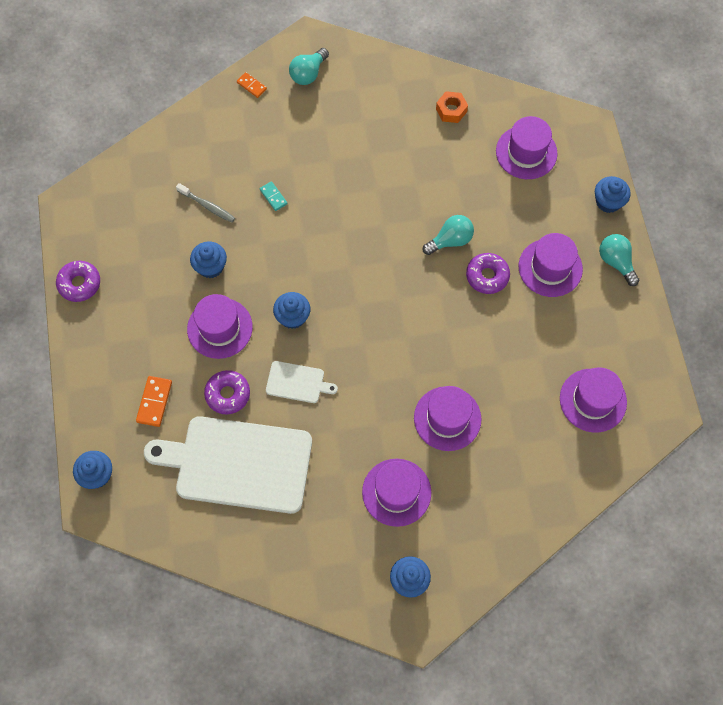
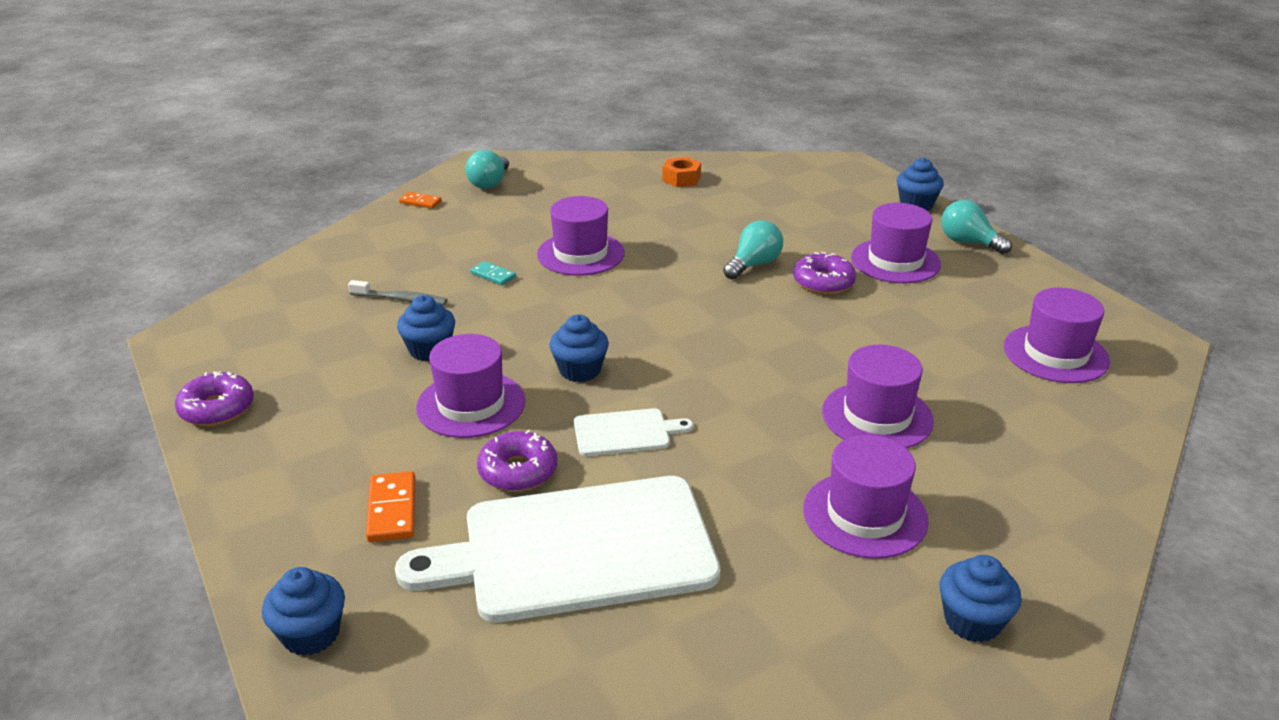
camera: 20 degrees left, 35 degrees down
purple hat [496,116,558,179] -> purple hat moved to [537,196,624,276]

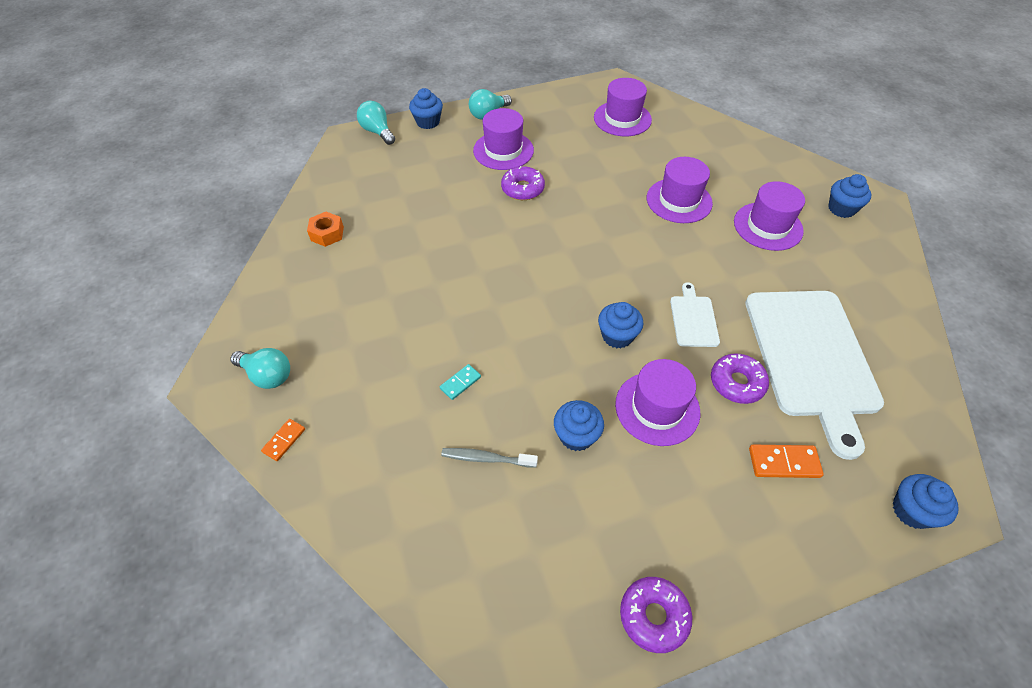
camera: 80 degrees left, 20 degrees up
grey toothbrush [348,280,447,305] -> grey toothbrush turned 105 degrees counterclockwise [441,448,538,468]
purple hat [537,196,624,276] -> none
turquoise light bulb [723,220,783,280] -> turquoise light bulb moved to [357,101,395,145]

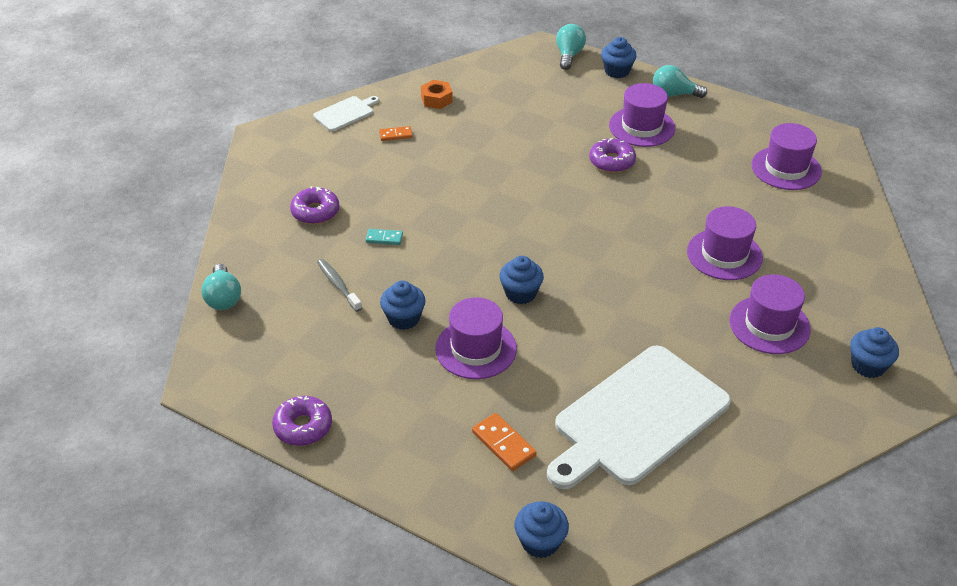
camera: 50 degrees right, 10 degrees down
turquoise light bulb [230,348,290,389] -> turquoise light bulb moved to [201,264,241,310]
orange domino [261,419,305,461] -> orange domino moved to [379,126,413,141]
white cutting board [670,282,720,347] -> white cutting board moved to [313,96,379,131]
purple donut [711,353,769,404] -> purple donut moved to [290,186,340,224]

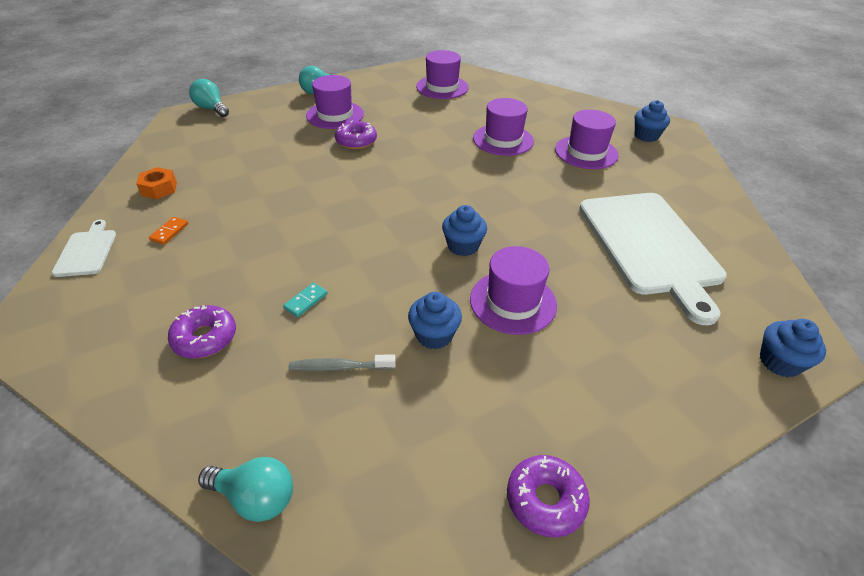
camera: 60 degrees left, 0 degrees up
orange domino [472,413,537,471] -> none
blue cupcake [601,37,637,78] -> none

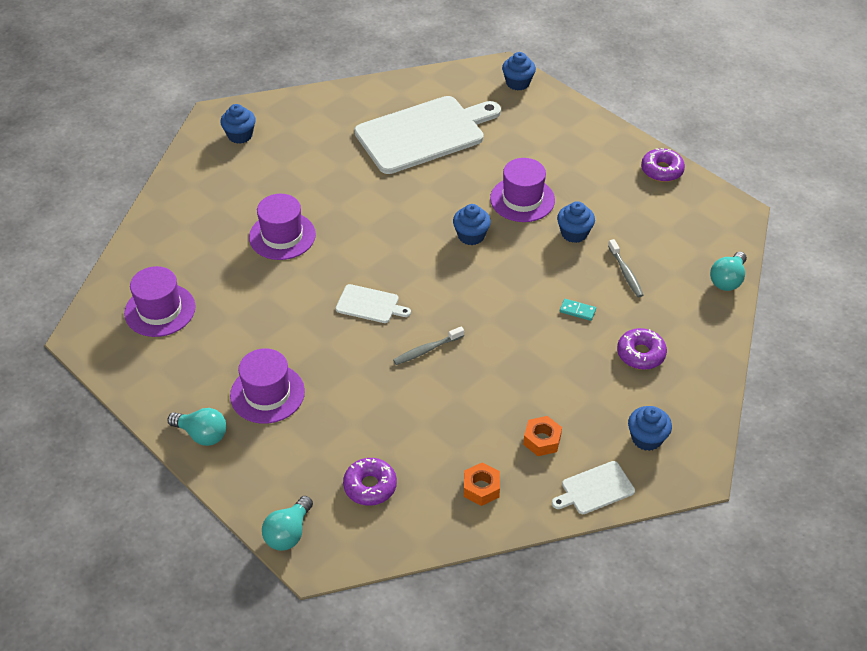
camera: 105 degrees left, 5 degrees up
orange domino [149,217,189,245] -> orange nut [523,416,562,456]
turquoise light bulb [198,457,293,522] -> turquoise light bulb turned 150 degrees counterclockwise [710,252,747,291]
purple donut [335,121,377,149] -> purple donut moved to [343,458,397,506]
purple hat [555,110,619,169] -> none
none -> white cutting board [336,284,411,323]
none -> grey toothbrush [393,326,464,365]
none -> blue cupcake [628,406,672,451]

